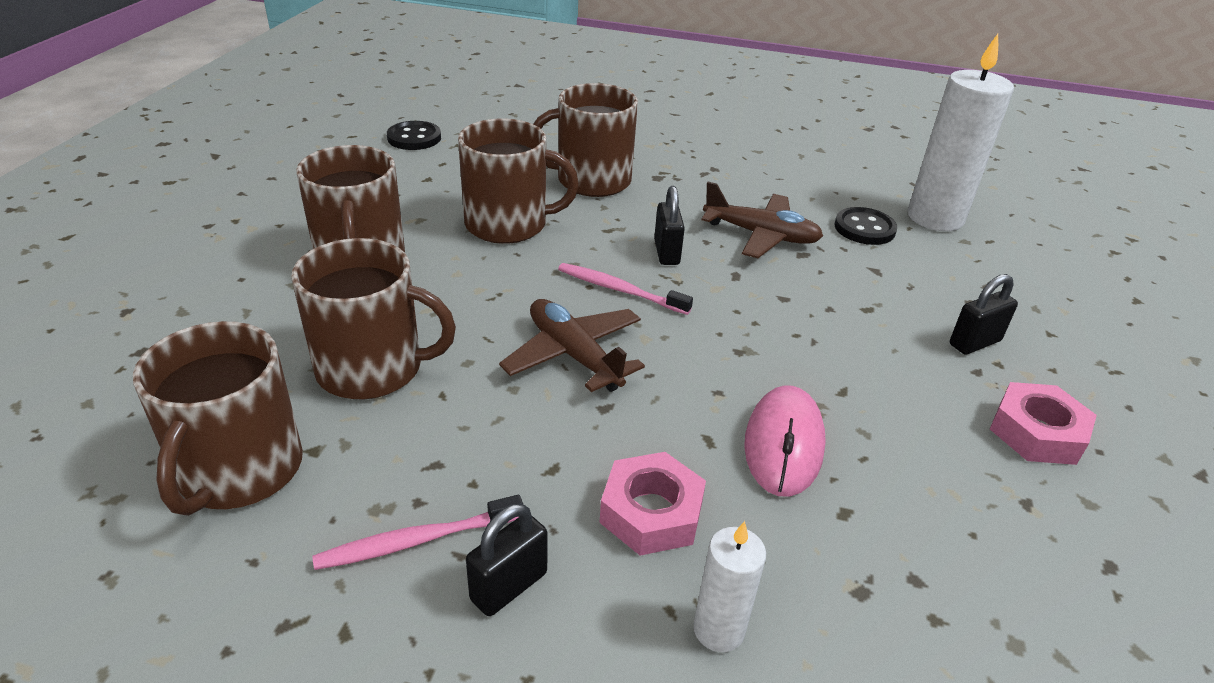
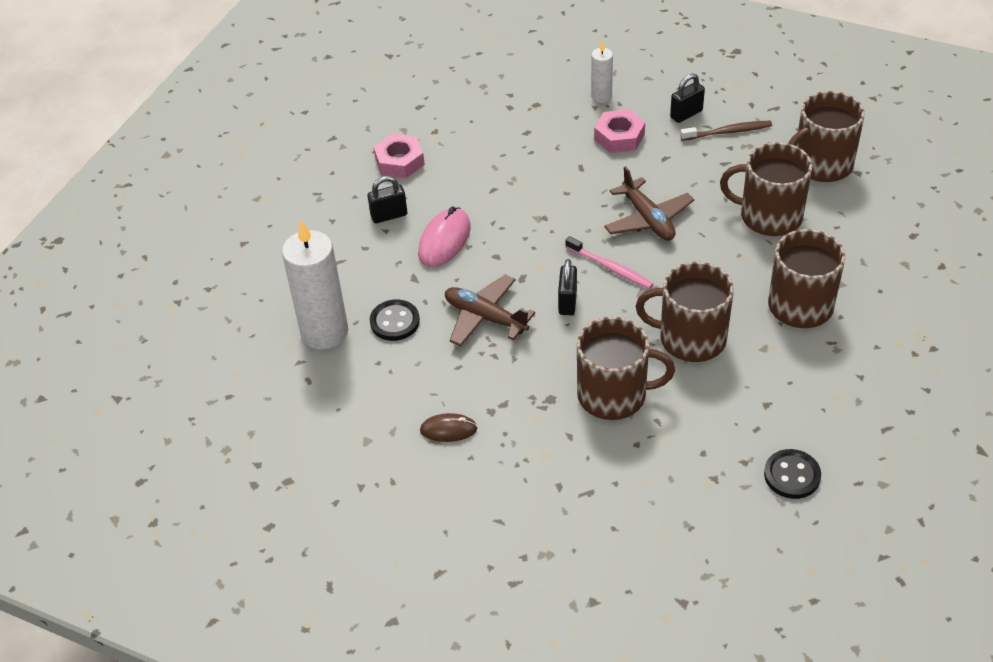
camera: 165 degrees left, 10 degrees up
brown mug [133,321,303,516] -> brown mug turned 135 degrees counterclockwise [788,91,865,182]
pink toothbrush [312,495,523,570] -> brown toothbrush [680,121,772,141]
pink mouse [744,385,826,497] -> pink mouse moved to [418,207,471,267]
none -> brown mouse [420,413,477,442]

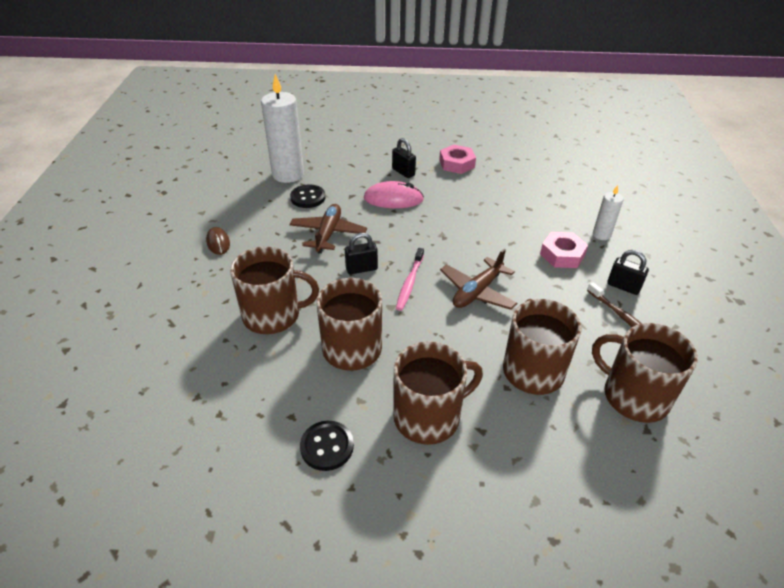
camera: 65 degrees right, 5 degrees down
brown mug [577,317,675,420] -> brown mug turned 75 degrees counterclockwise [230,246,319,334]
black button [764,449,821,499] -> black button moved to [300,421,354,471]

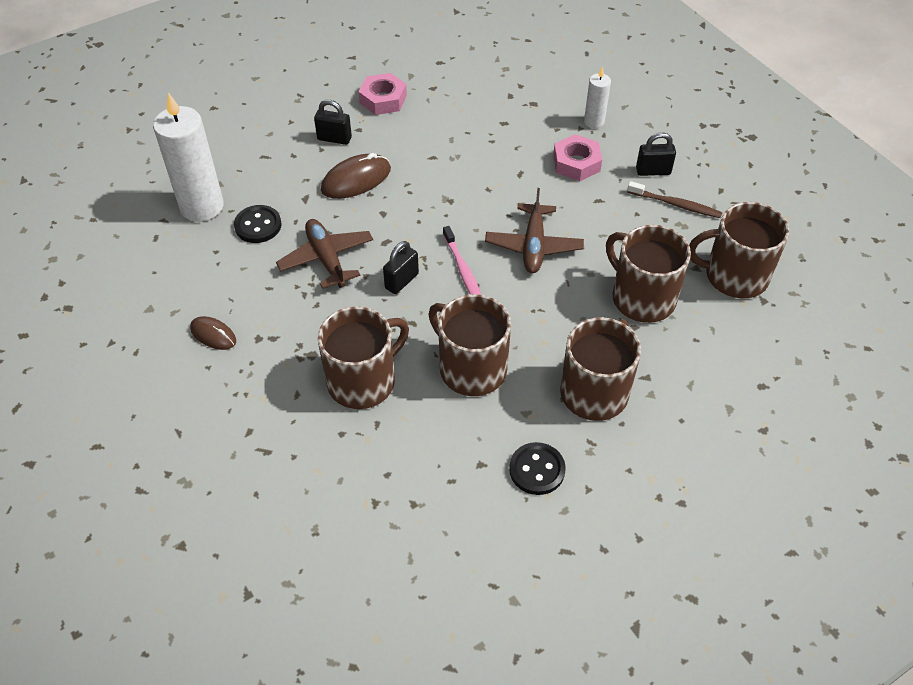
camera: 35 degrees left, 10 degrees up
pink mouse [364,181,424,208] -> brown mouse [321,153,391,199]

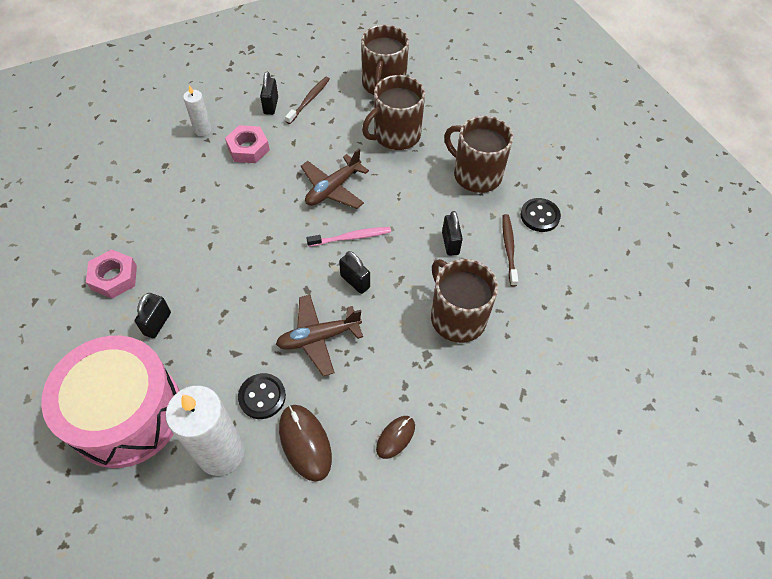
camera: 85 degrees left, 5 degrees up
brown mouse [321,153,391,199] -> brown mouse moved to [279,405,332,482]
brown mug [428,294,511,396] -> black padlock [442,211,463,256]
brown plane [485,188,584,273] -> brown plane turned 120 degrees clockwise [301,149,369,209]
none -> pink drum [41,336,179,468]
none -> brown toothbrush [502,214,518,286]

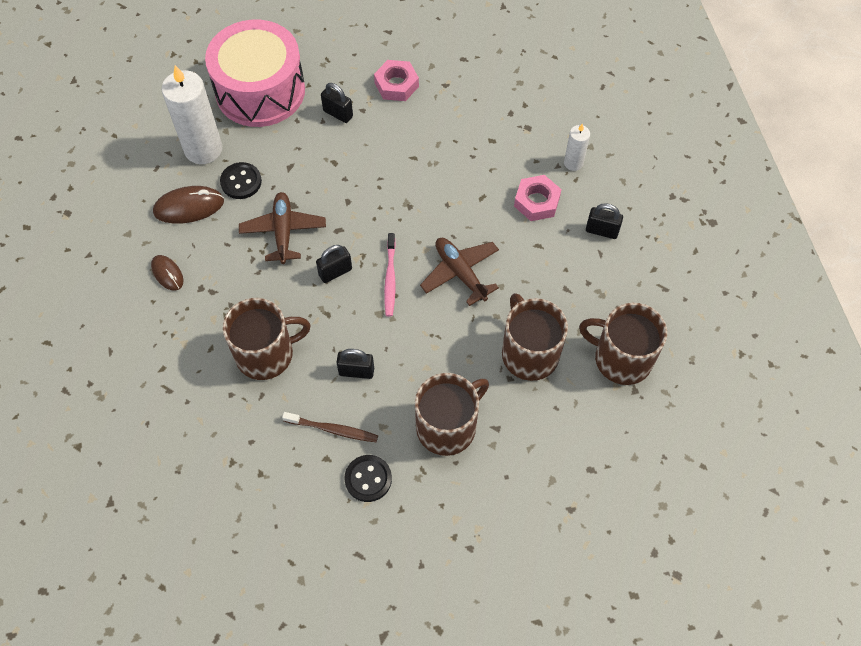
camera: 105 degrees right, 5 degrees up
brown toothbrush [285,77,330,124] -> none

